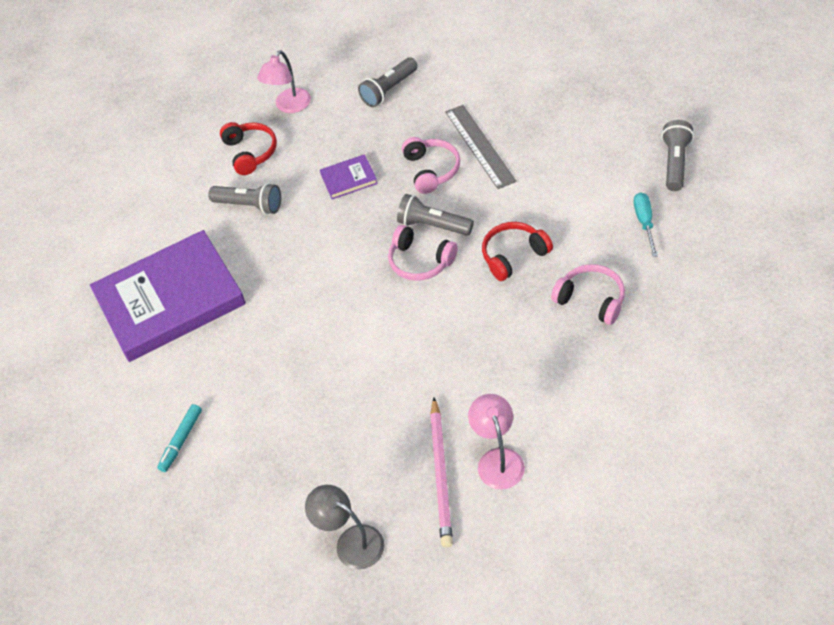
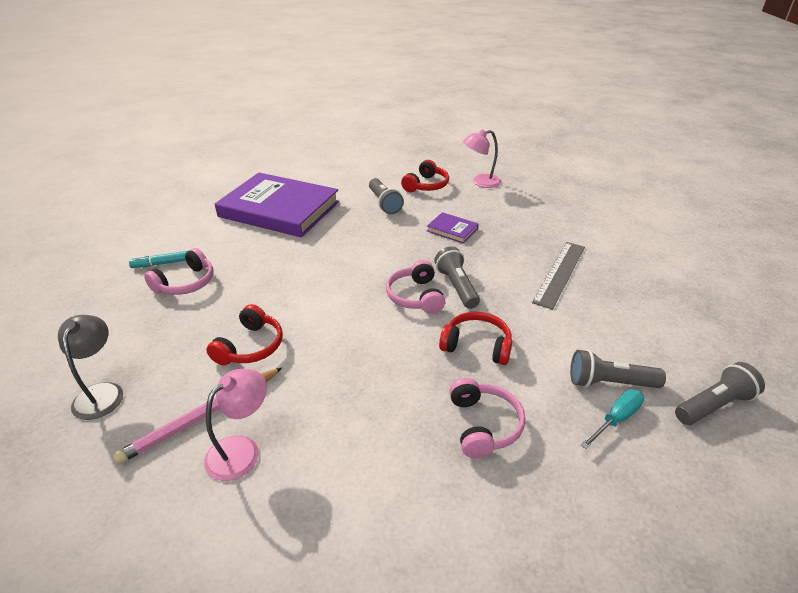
camera: 45 degrees right, 15 degrees down
grey flashlight [358,57,418,107] -> grey flashlight moved to [570,350,666,388]
pink headphones [402,137,460,194] -> pink headphones moved to [144,248,213,295]
none -> red headphones [206,304,283,365]

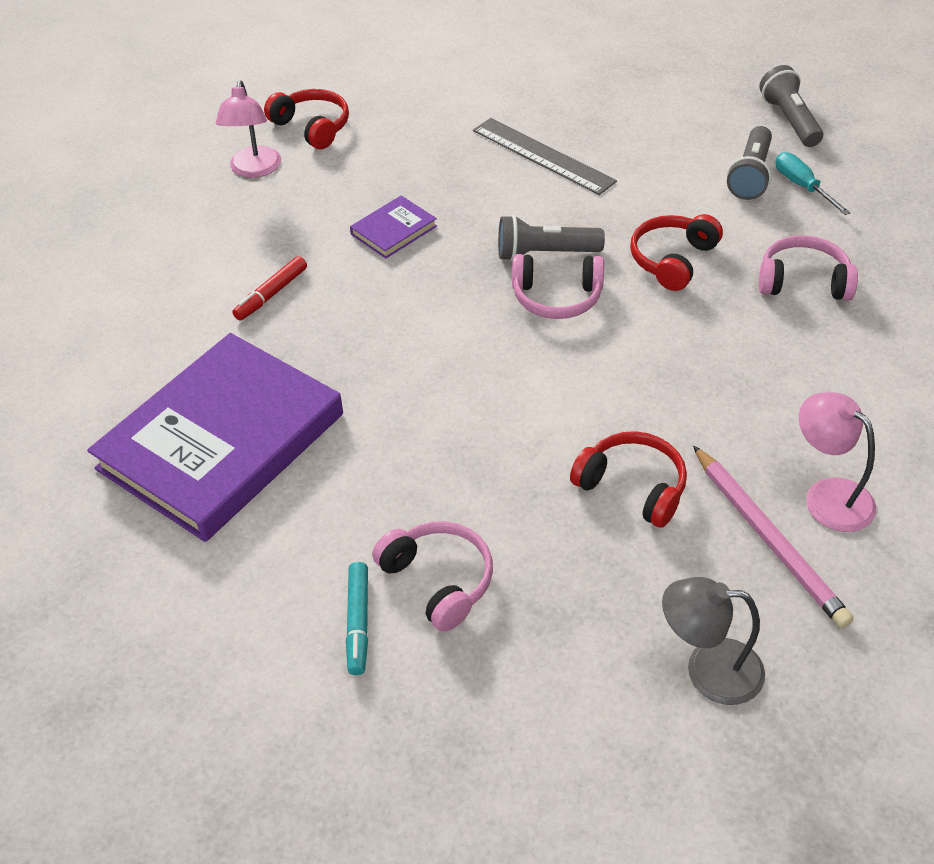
camera: 75 degrees left, 10 degrees up
grey flashlight [369,178,404,214] -> red marker [232,256,307,320]
red headphones [401,160,449,192] -> red headphones moved to [264,89,349,149]

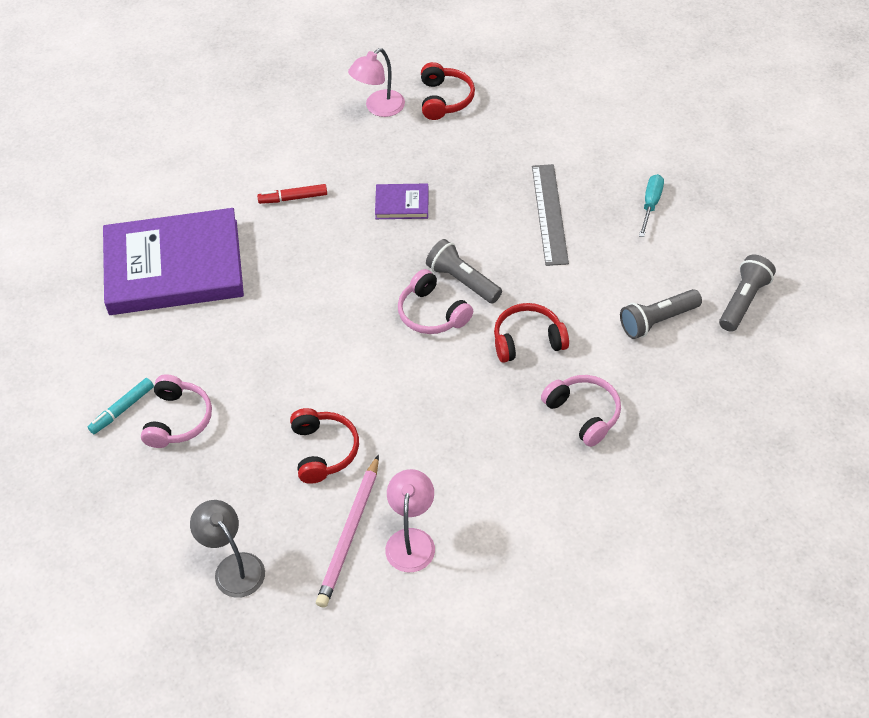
camera: 45 degrees right, 5 degrees up
turquoise screwdriver [776,152,851,215] -> turquoise screwdriver moved to [639,174,664,237]

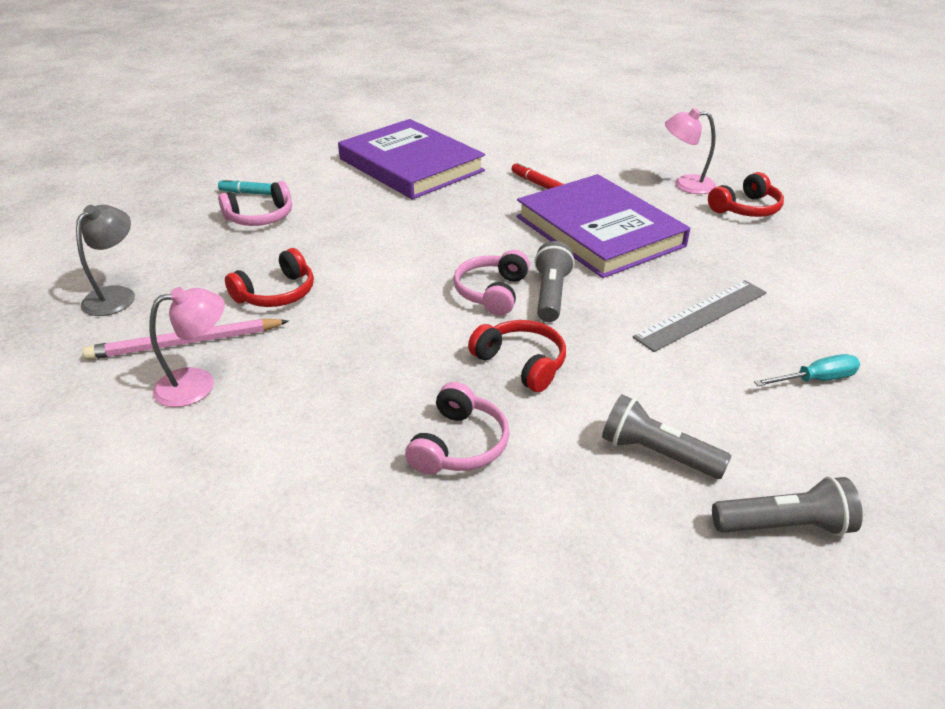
camera: 55 degrees right, 15 degrees down
purple book [375,184,429,219] -> purple book [516,174,690,278], size x2.45

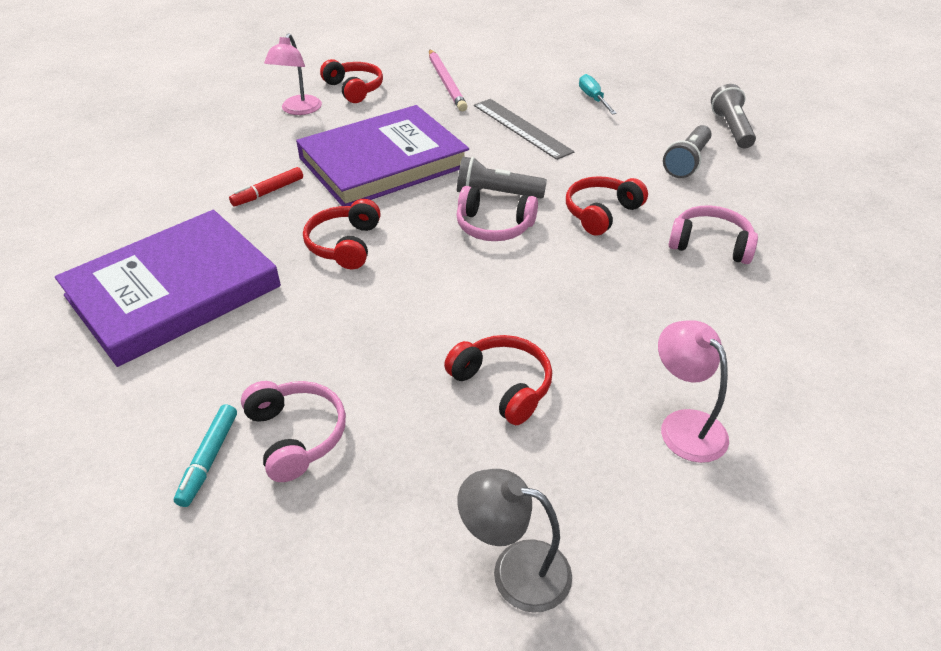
camera: 90 degrees left, 5 degrees up
pink pencil [83,319,289,360] -> pink pencil moved to [429,49,467,111]
none -> red headphones [303,199,381,269]

